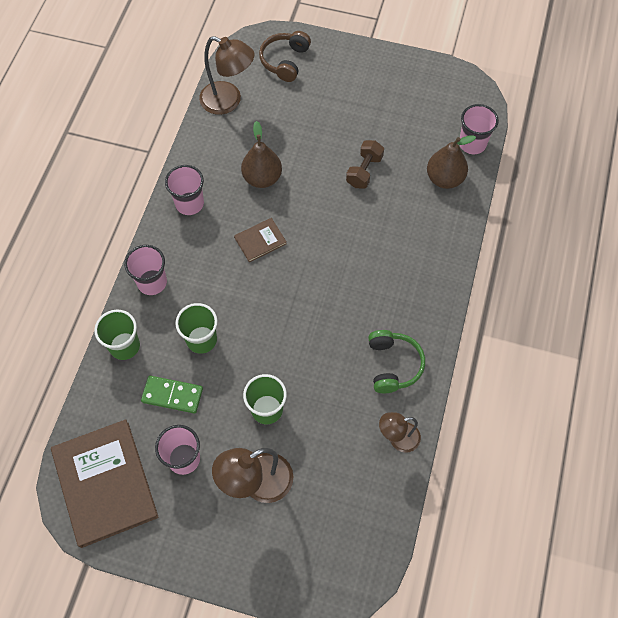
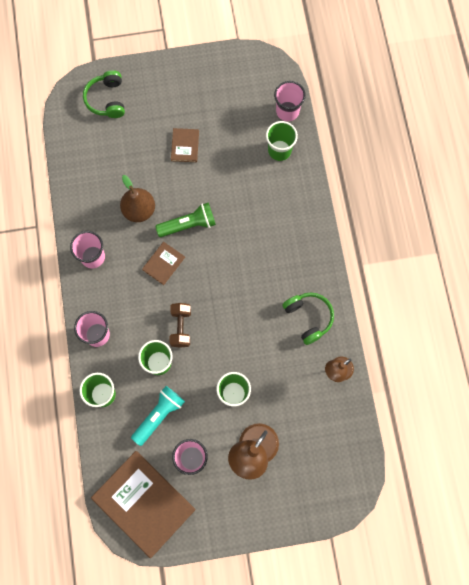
camera: 25 degrees left, 10 degrees up
green domino [141,376,203,413] -> turquoise flashlight [131,386,185,446]
brown lamp [199,36,255,115] -> none
brown headphones [259,31,311,82] -> green headphones [83,70,125,118]
brown dumbbell [346,140,384,189] -> brown dumbbell moved to [169,303,191,348]
brown pear [427,135,476,189] -> green cup [266,121,298,161]
none -> green flashlight [155,202,216,237]
none -> brown book [171,128,199,162]

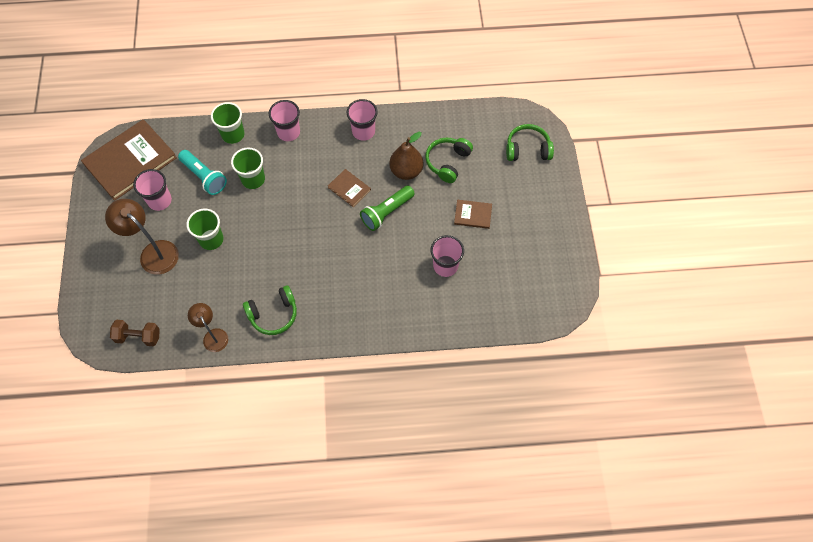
camera: 95 degrees right, 10 degrees down
green flashlight [155,202,216,237] -> green flashlight turned 60 degrees clockwise [360,185,415,231]
brown dumbbell [169,303,191,348] -> brown dumbbell moved to [110,320,160,347]
green cup [266,121,298,161] -> none
pink cup [274,81,306,121] -> pink cup moved to [431,235,464,277]
none -> green headphones [425,138,473,183]

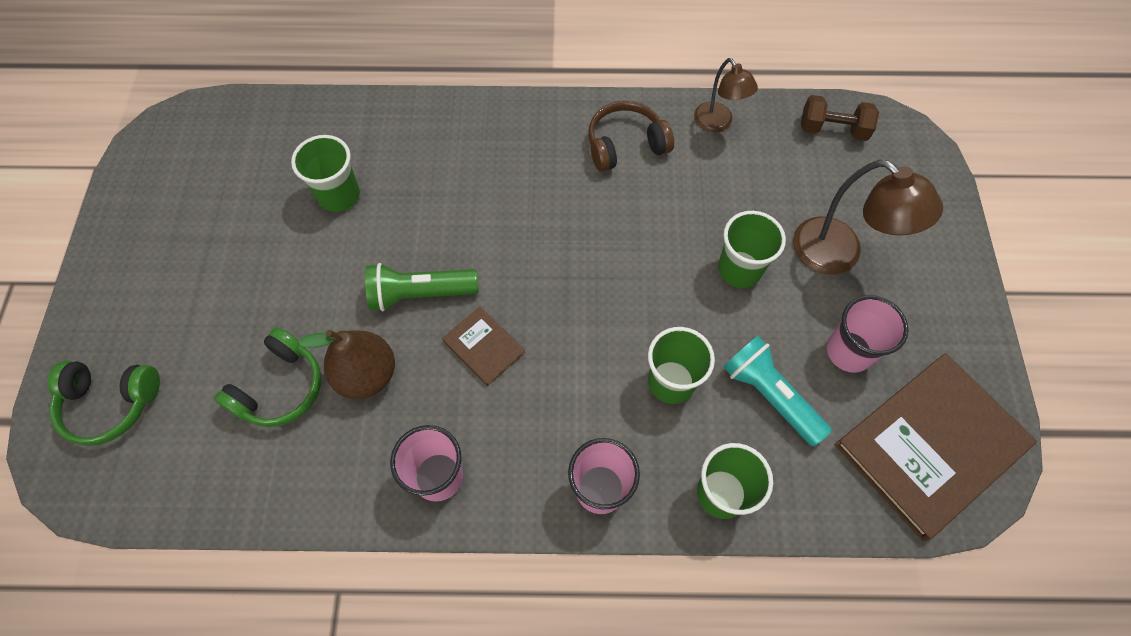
camera: 175 degrees left, 0 degrees up
green headphones [243,285,297,335] -> brown headphones [588,101,674,172]
green flashlight [360,185,415,231] -> green flashlight turned 150 degrees counterclockwise [365,263,478,311]
pink cup [431,235,464,277] -> green cup [291,135,360,212]
brown book [454,200,492,229] -> none

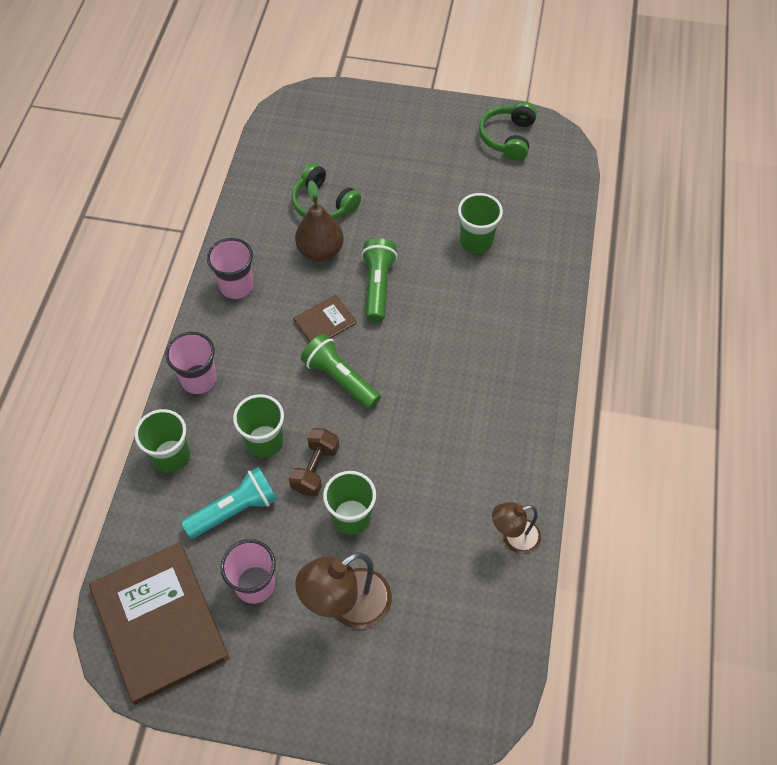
camera: 100 degrees right, 5 degrees down
green headphones [47,361,160,446] -> green headphones moved to [479,102,537,161]
brown headphones [588,101,674,172] -> none
brown dumbbell [801,95,879,141] -> brown dumbbell moved to [289,428,339,496]
none -> green flashlight [301,334,381,410]

